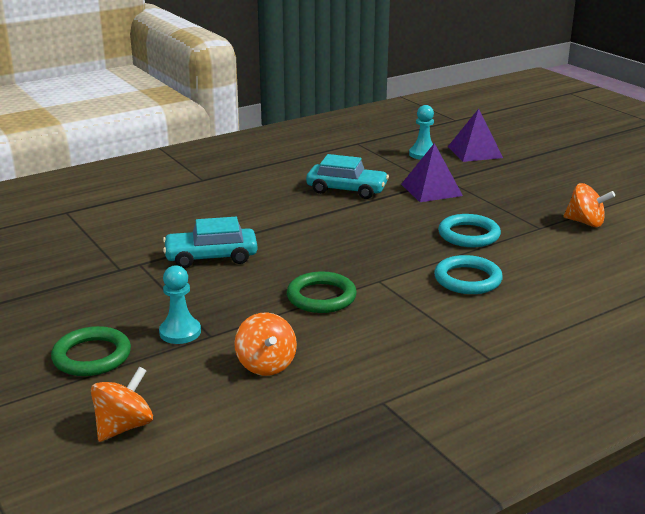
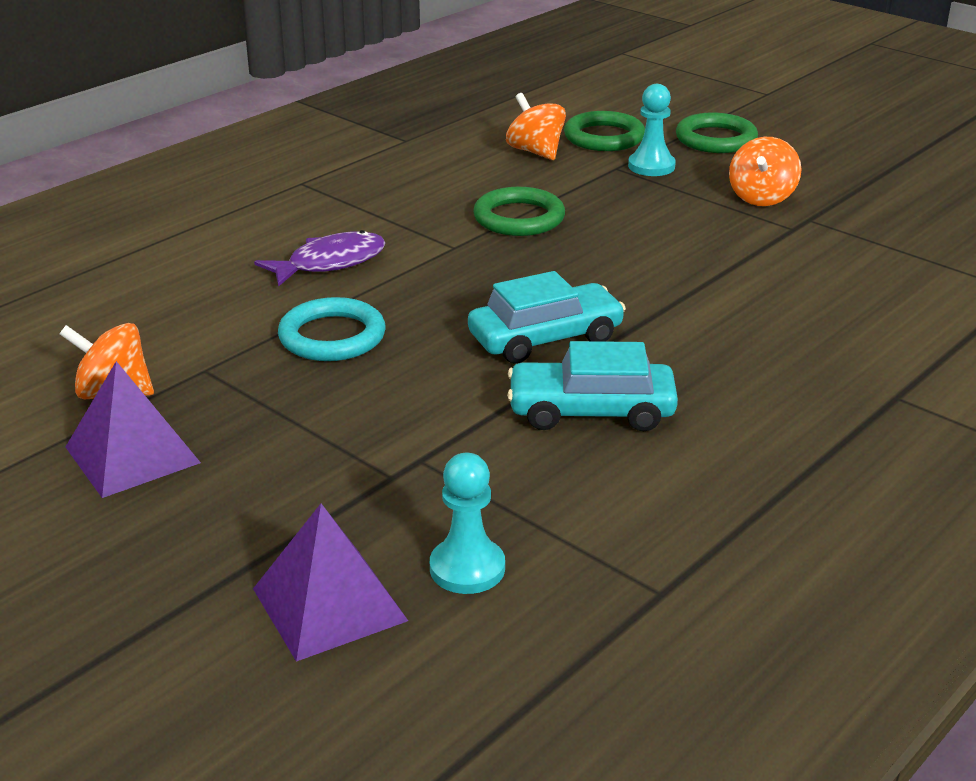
camera: 165 degrees right, 5 degrees up
orange spinning top [91,367,153,442] -> orange spinning top moved to [729,137,801,206]
turquoise car [163,217,257,268] -> turquoise car moved to [468,271,626,363]
purple pyramid [401,143,463,202] -> purple pyramid moved to [66,361,201,498]
turquoise ring [434,255,503,294] -> purple fish [254,230,386,287]
none -> green ring [564,111,645,151]

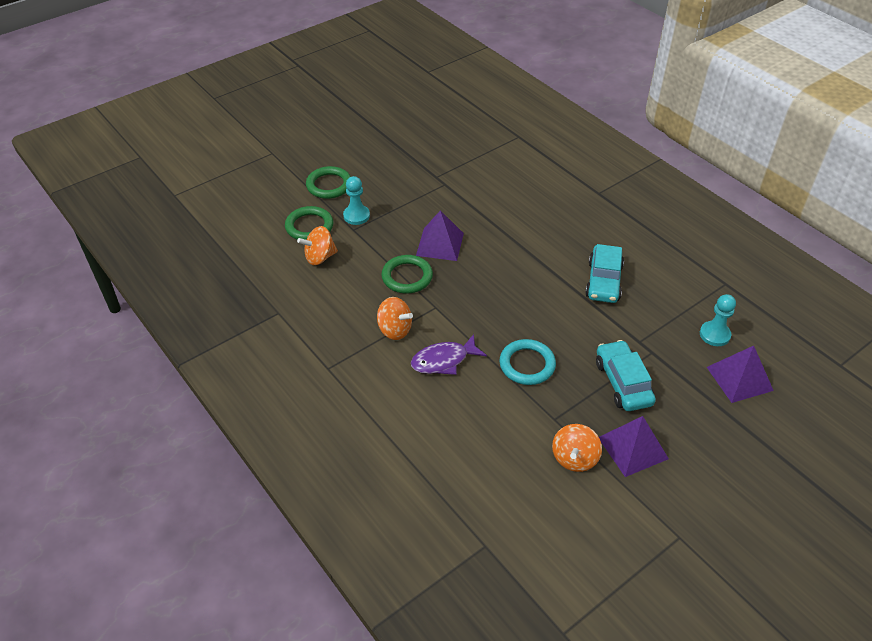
camera: 80 degrees left, 15 degrees up
purple fish [254,230,386,287] -> purple fish turned 90 degrees counterclockwise [411,334,487,375]
turquoise car [468,271,626,363] -> turquoise car moved to [596,340,656,411]
orange spinning top [729,137,801,206] -> orange spinning top moved to [377,297,413,340]
none -> purple pyramid [416,210,464,261]

